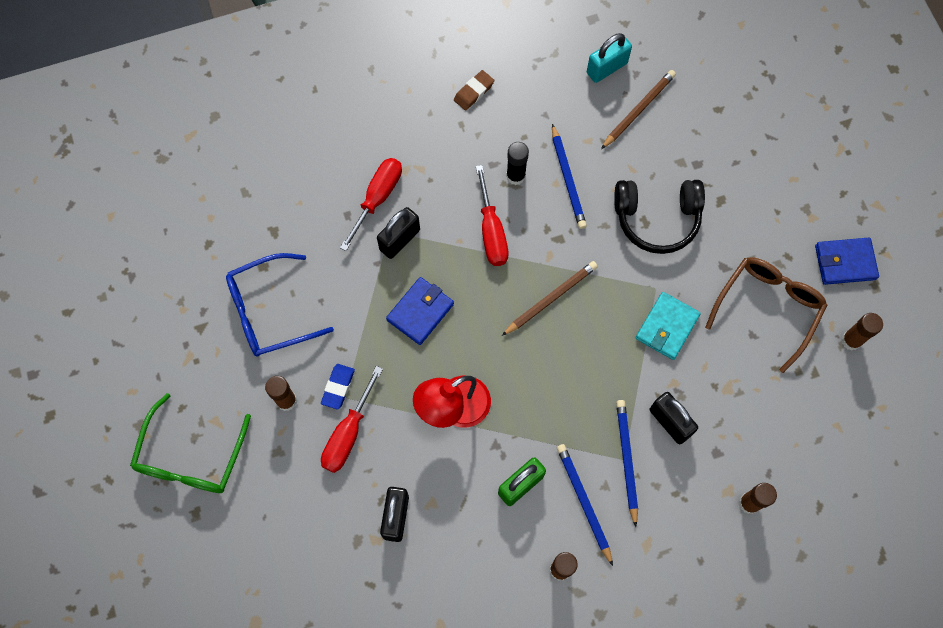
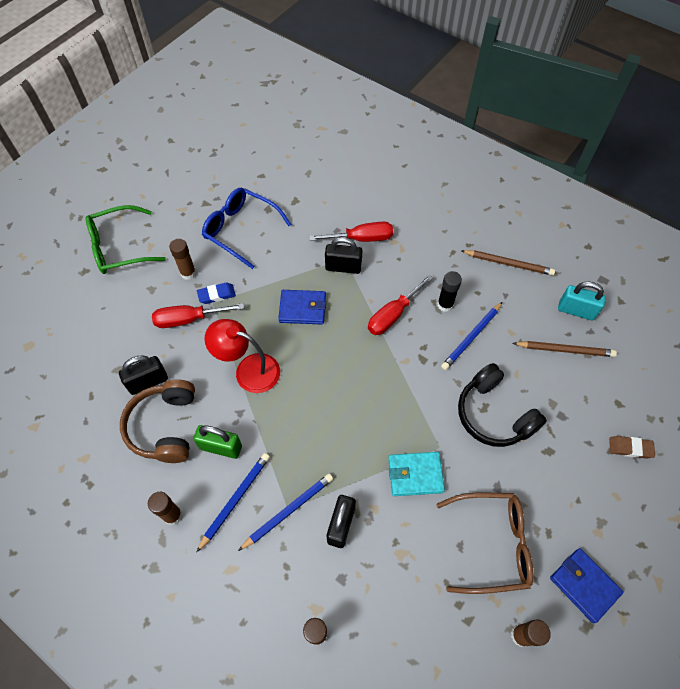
camera: 55 degrees right, 10 degrees down
brown eraser [454,70,494,110] -> brown eraser moved to [609,436,655,459]
brown pencil [502,261,598,336] -> brown pencil moved to [461,250,555,276]
none -> brown headphones [120,379,195,463]

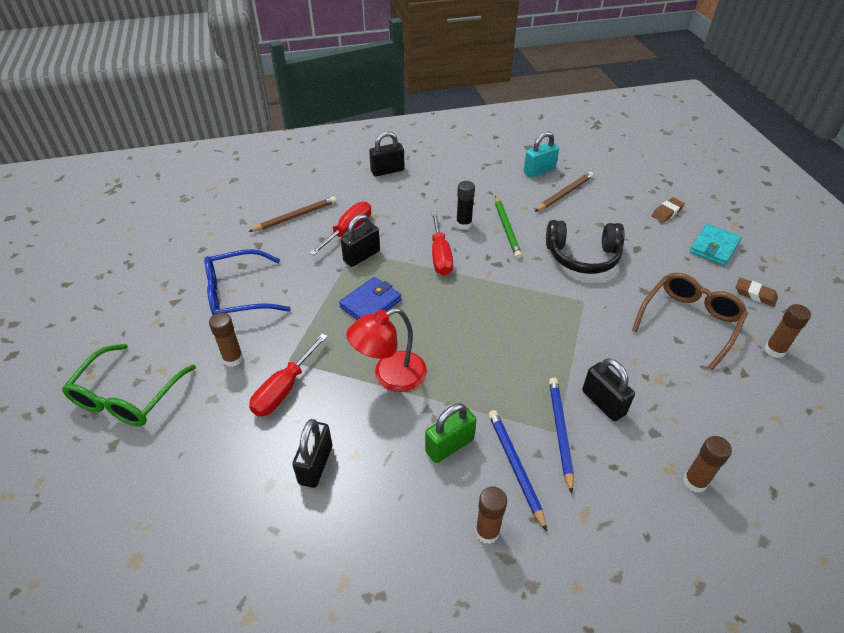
camera: 50 degrees left, 15 degrees down
brown headphones [120,379,195,463] -> none
blue eraser [197,282,236,304] -> none
turquoise wallet [388,452,445,496] -> turquoise wallet moved to [690,224,742,266]
blue pencil [441,302,502,370] -> green pencil [495,196,522,259]
brown pencil [461,250,555,276] -> brown pencil moved to [248,196,337,232]
blue wallet [550,548,623,623] -> brown eraser [736,278,778,307]
none -> black padlock [369,131,405,176]

